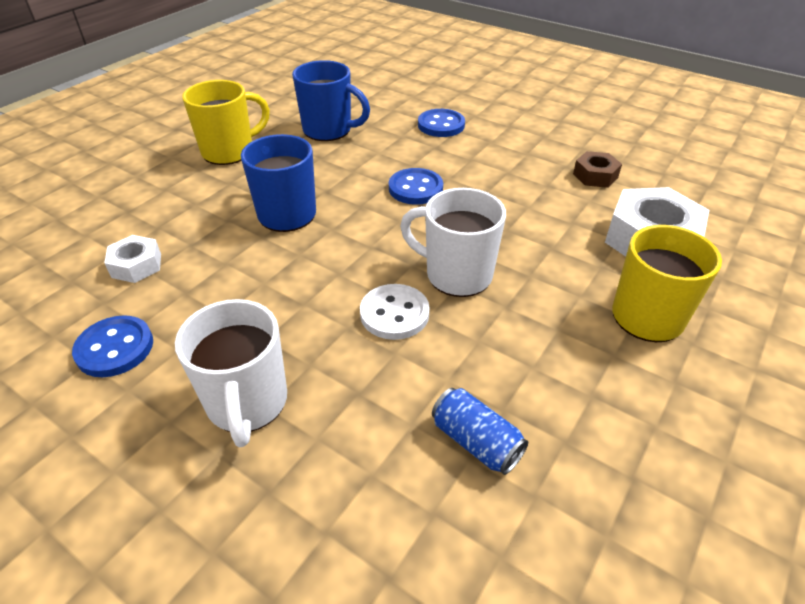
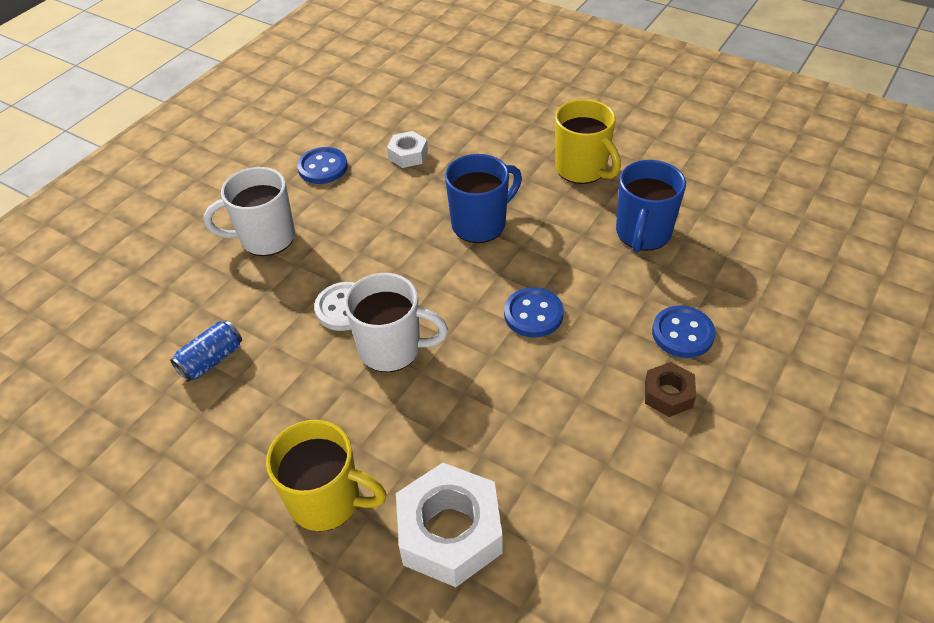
camera: 90 degrees right, 5 degrees up
white mug [400,188,506,297] -> white mug turned 75 degrees clockwise [344,273,448,372]
brown nut [573,151,622,188] -> brown nut moved to [645,362,696,417]

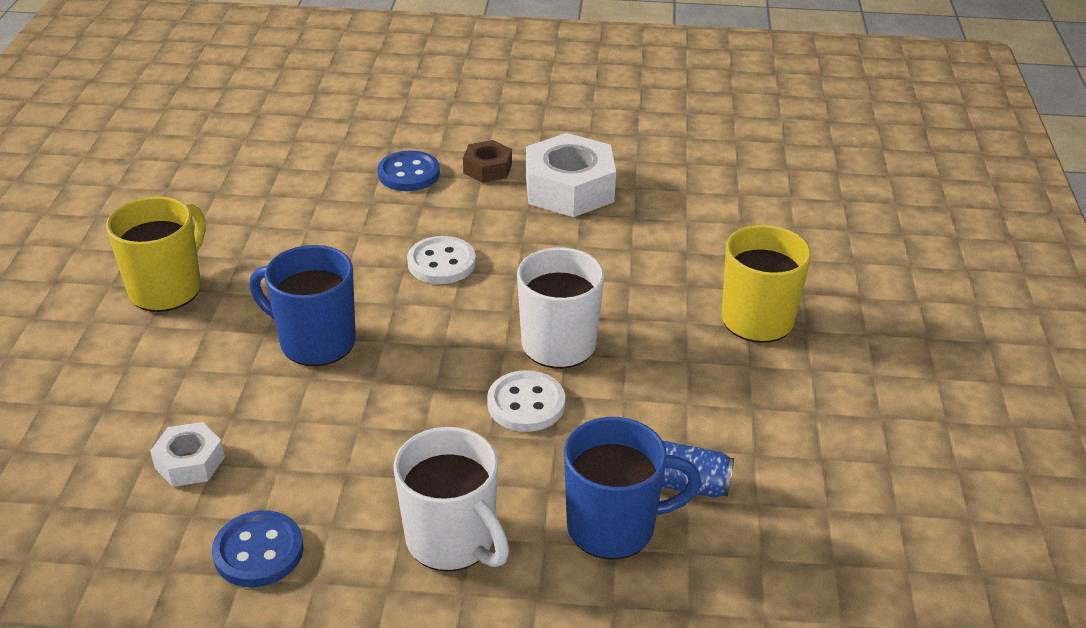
camera: 120 degrees left, 10 degrees down
white nut [396,462,503,587] -> white nut moved to [526,133,616,217]
blue button [504,287,564,338] -> white button [407,236,476,284]
blue mug [616,160,686,252] -> blue mug moved to [564,417,701,560]

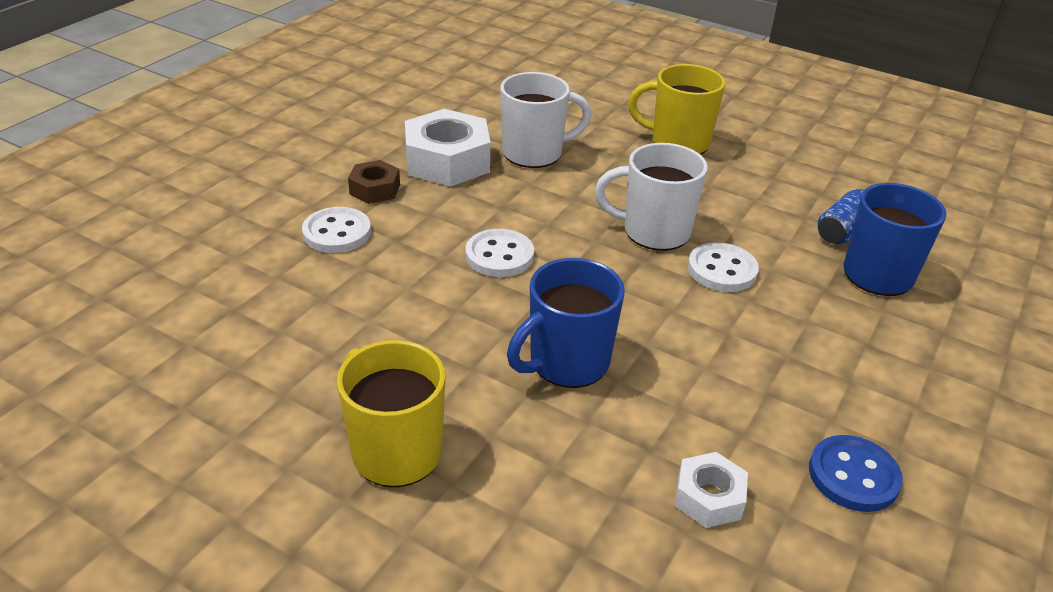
camera: 65 degrees left, 0 degrees up
blue button [378,150,440,191] -> white button [302,207,371,253]
white mug [393,427,509,572] -> white mug moved to [500,72,592,168]

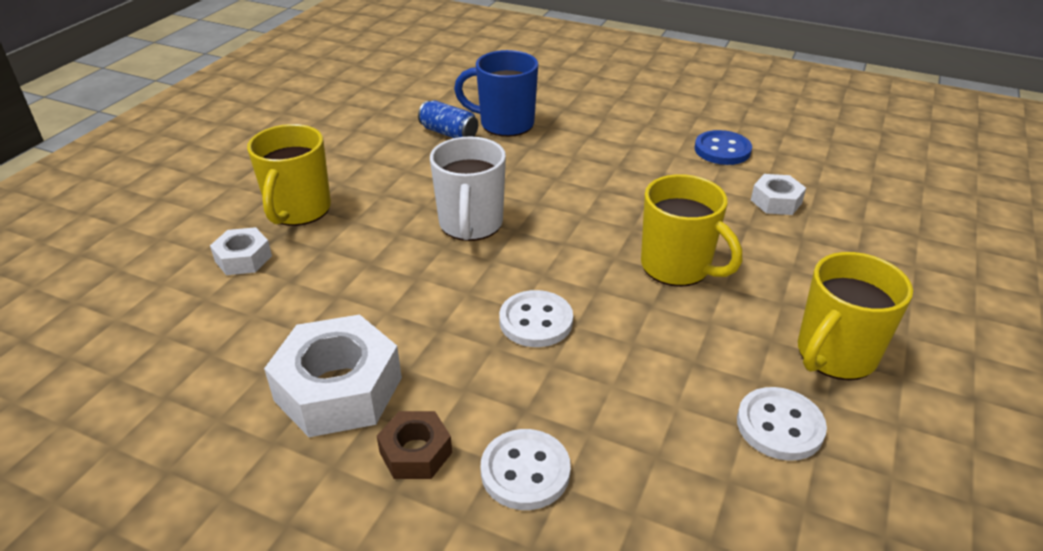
camera: 95 degrees left, 0 degrees up
white mug [500,72,592,168] -> none
blue mug [507,258,625,388] -> yellow mug [641,174,742,287]
white button [688,242,759,292] -> white button moved to [737,387,827,461]
none -> white nut [210,227,272,275]

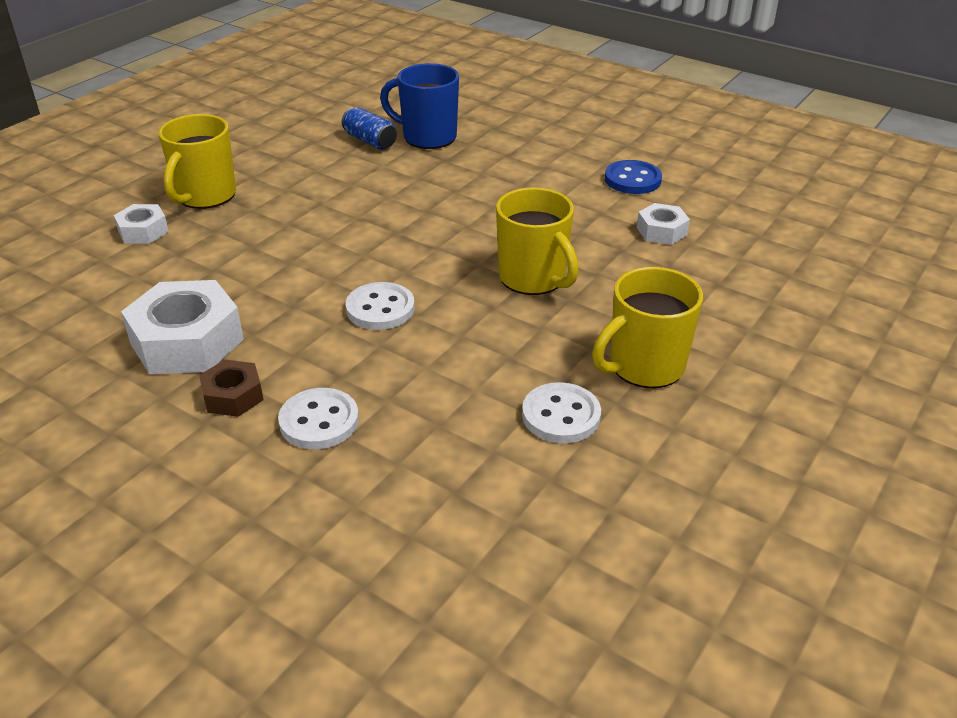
camera: 10 degrees right, 0 degrees up
white mug [430,136,506,241] -> none

